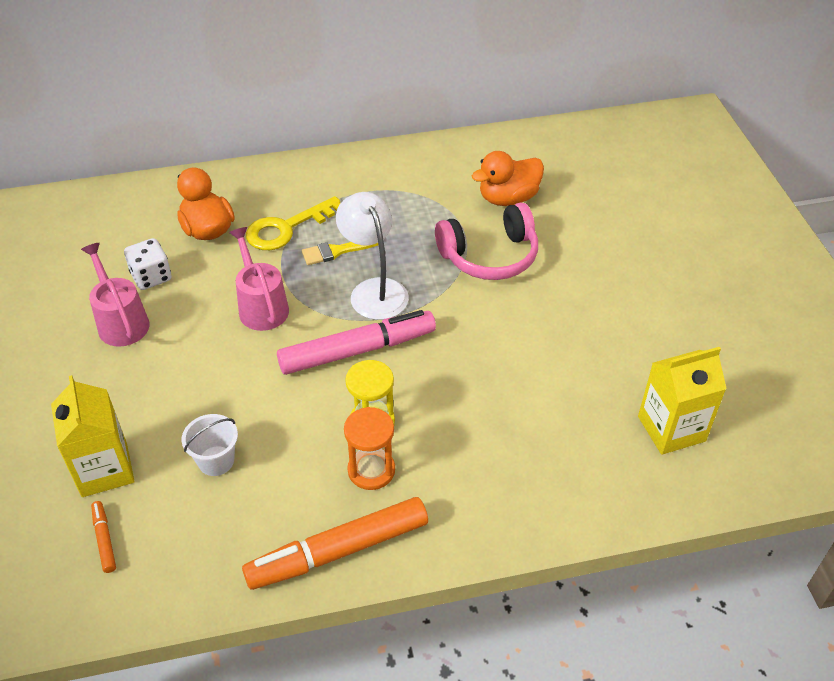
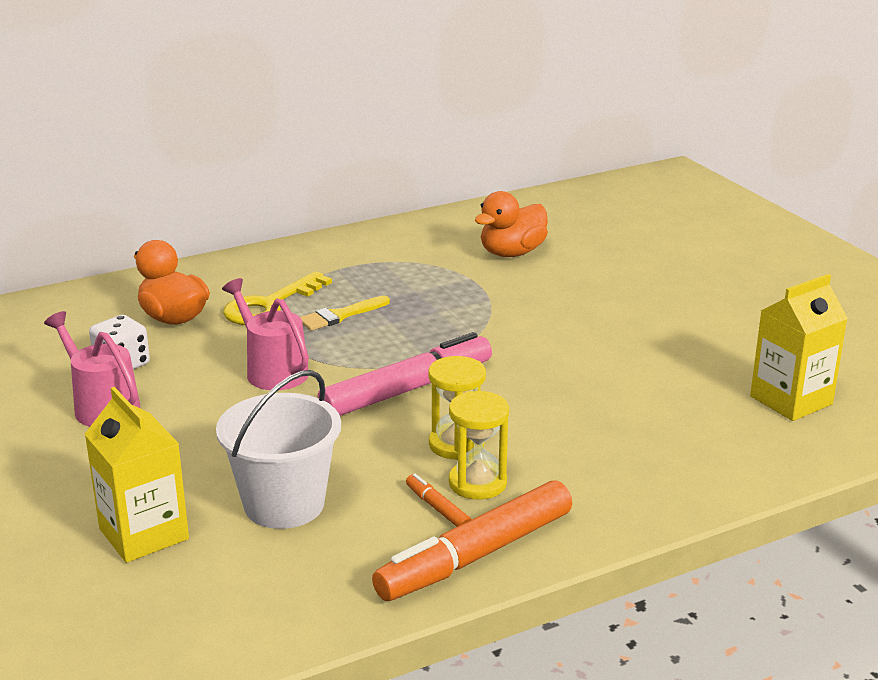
camera: 15 degrees left, 20 degrees down
orange marker [91,501,116,573] -> orange marker moved to [406,474,472,527]
white bucket [182,414,238,476] -> white bucket [216,370,341,529], size x1.76
white lamp [336,192,409,320] -> none
orange hourglass [344,407,395,490] -> yellow hourglass [449,391,509,500]
pink headphones [435,202,538,280] -> none

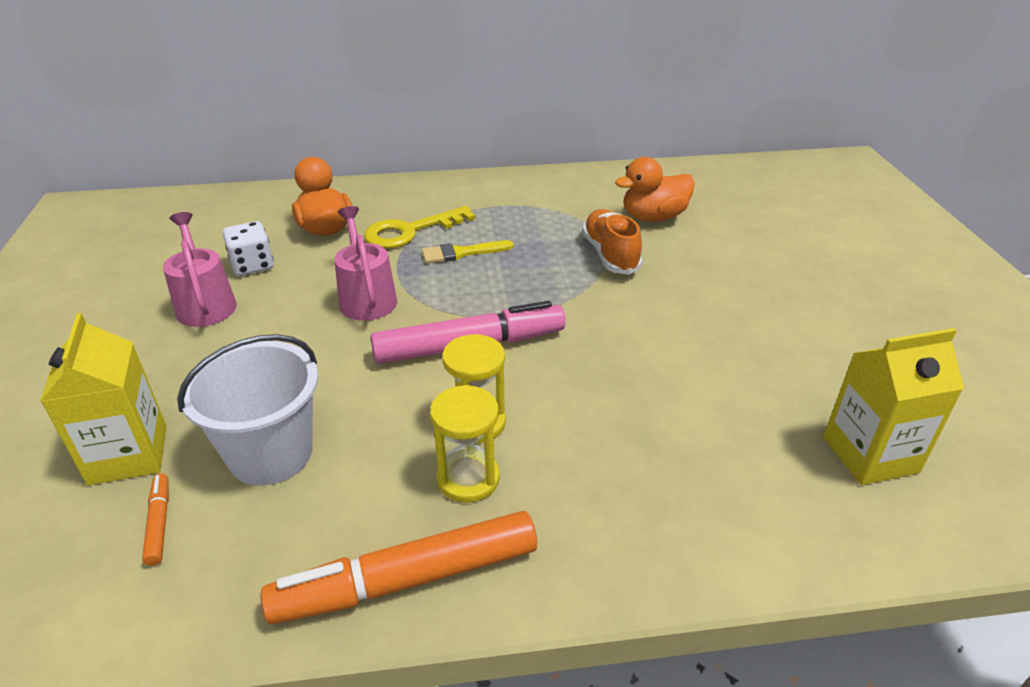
camera: 20 degrees right, 10 degrees up
orange marker [406,474,472,527] -> orange marker moved to [142,474,169,566]
none -> orange shoe [582,209,642,274]

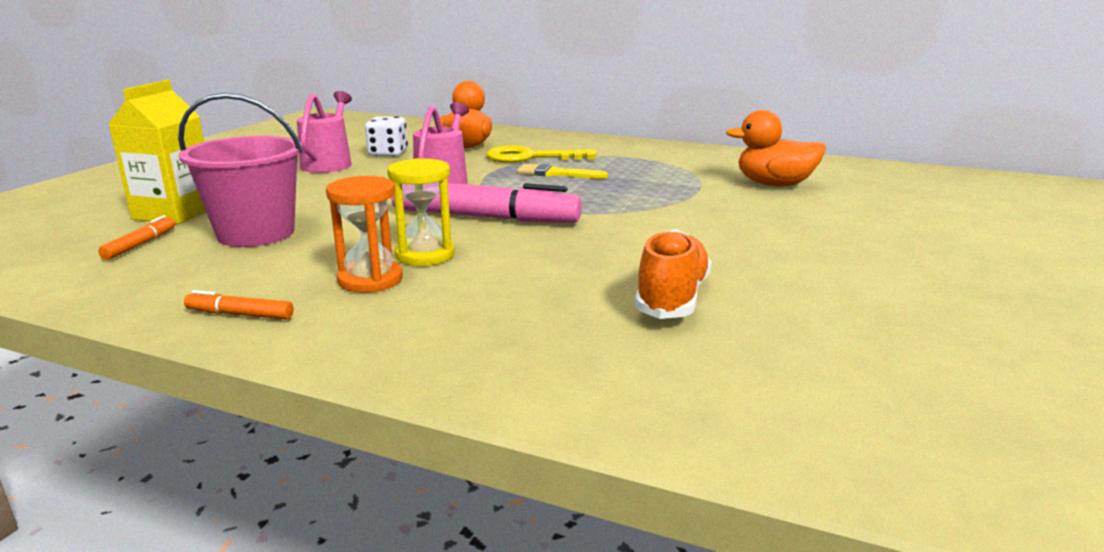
camera: 30 degrees right, 15 degrees down
white bucket [177,334,318,486] -> pink bucket [178,93,303,247]
orange marker [260,511,537,624] -> orange marker [184,290,294,319], size x0.43
yellow hourglass [430,385,500,503] -> orange hourglass [326,176,403,293]
orange shoe [582,209,642,274] -> orange shoe moved to [635,229,712,319]
yellow carton [823,328,964,485] -> none

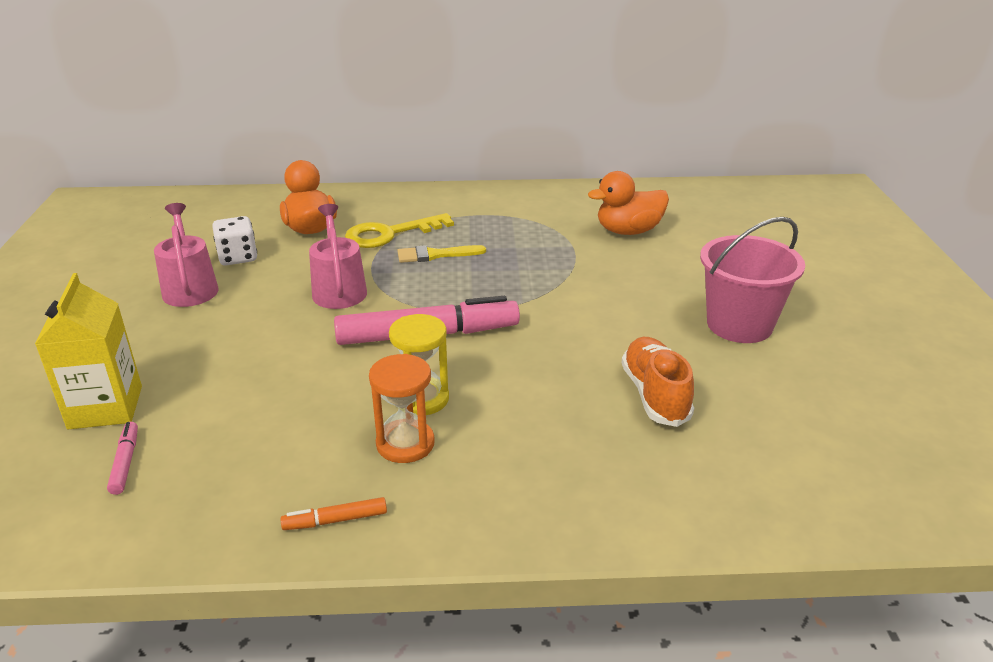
camera: 25 degrees left, 10 degrees up
orange marker [98,215,175,260] -> pink marker [107,422,138,495]
pink bucket [178,93,303,247] -> pink bucket moved to [700,217,805,343]

